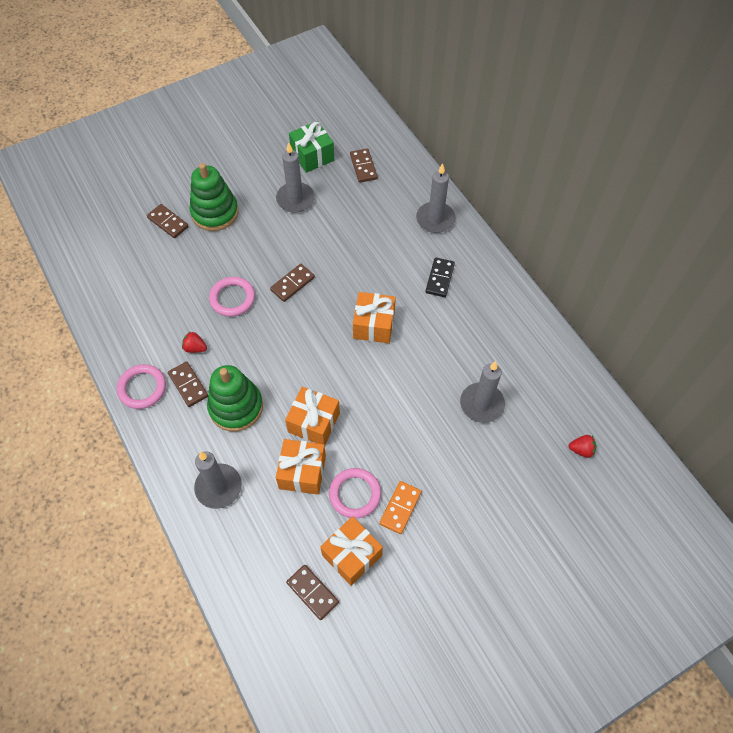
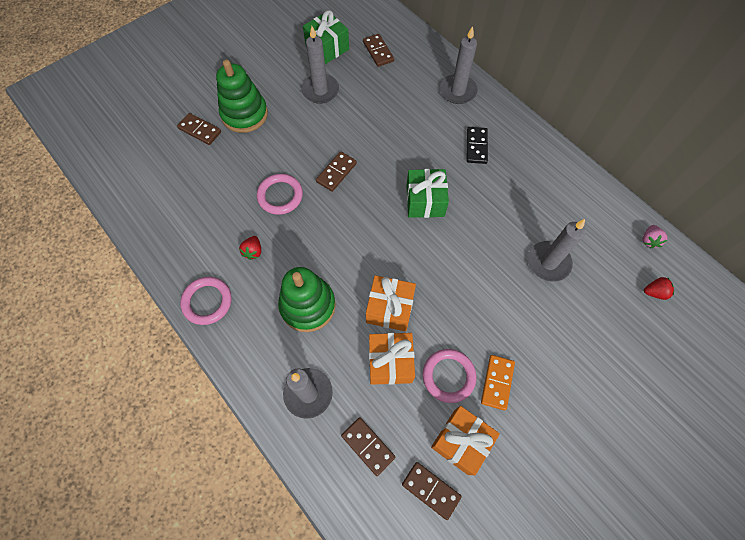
camera: 10 degrees left, 5 degrees up
brown domino [168,362,208,407] -> brown domino moved to [341,417,395,476]
red strawberry [182,331,207,353] -> red strawberry turned 90 degrees counterclockwise [239,236,261,260]
orange gift [353,292,396,343] -> green gift [406,169,449,218]
none -> pink strawberry [643,225,667,248]

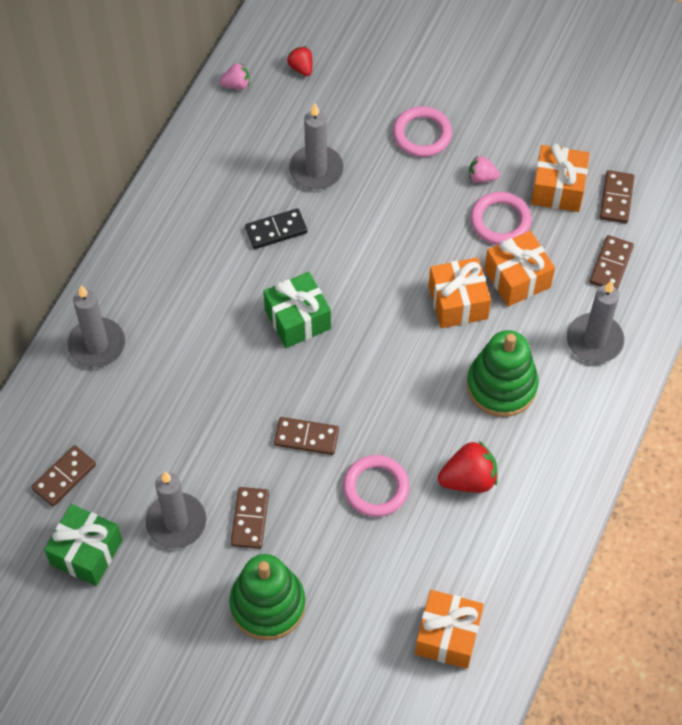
camera: 115 degrees left, 5 degrees down
brown domino [177,113,221,145] -> brown domino moved to [231,487,269,549]
pink ring [180,277,232,325] -> pink ring moved to [393,106,452,157]
red strawberry [239,236,261,260] -> red strawberry [438,441,498,493], size x1.73
black domino [467,127,488,164] -> black domino moved to [245,208,307,249]
orange domino [481,355,515,411] -> pink strawberry [469,156,500,183]
none -> orange gift [415,590,484,669]

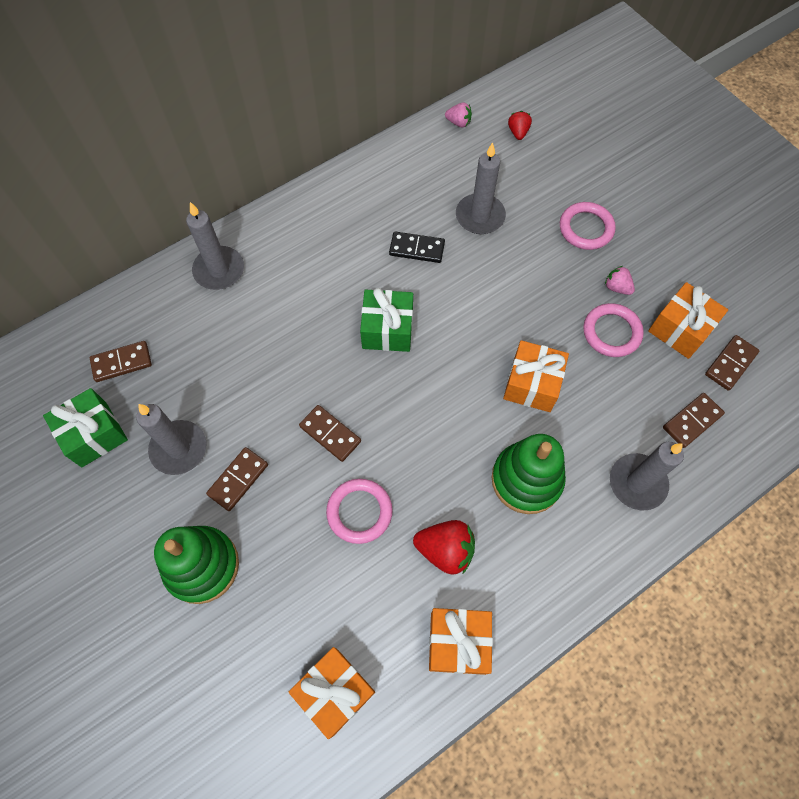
camera: 30 degrees right, 5 degrees up
orange gift [484,231,555,306] -> orange gift moved to [429,608,493,675]

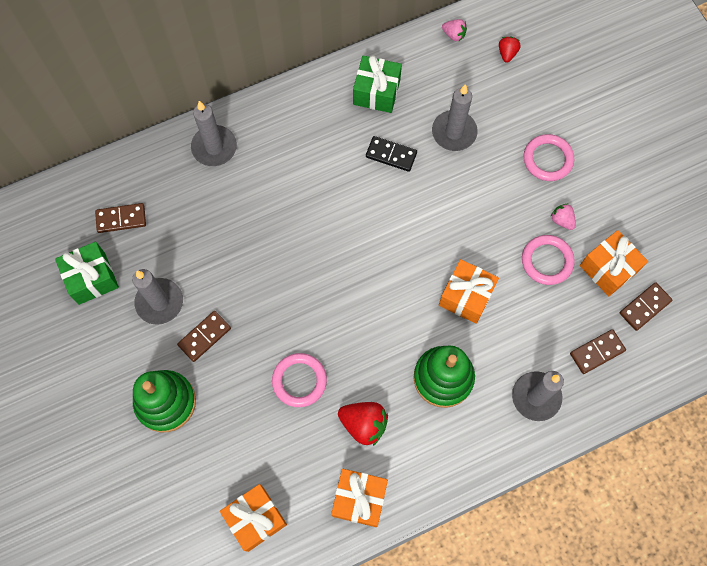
camera: 10 degrees right, 5 degrees up
brown domino [299,405,361,462] -> none
green gift [360,288,413,352] -> green gift moved to [353,55,402,113]

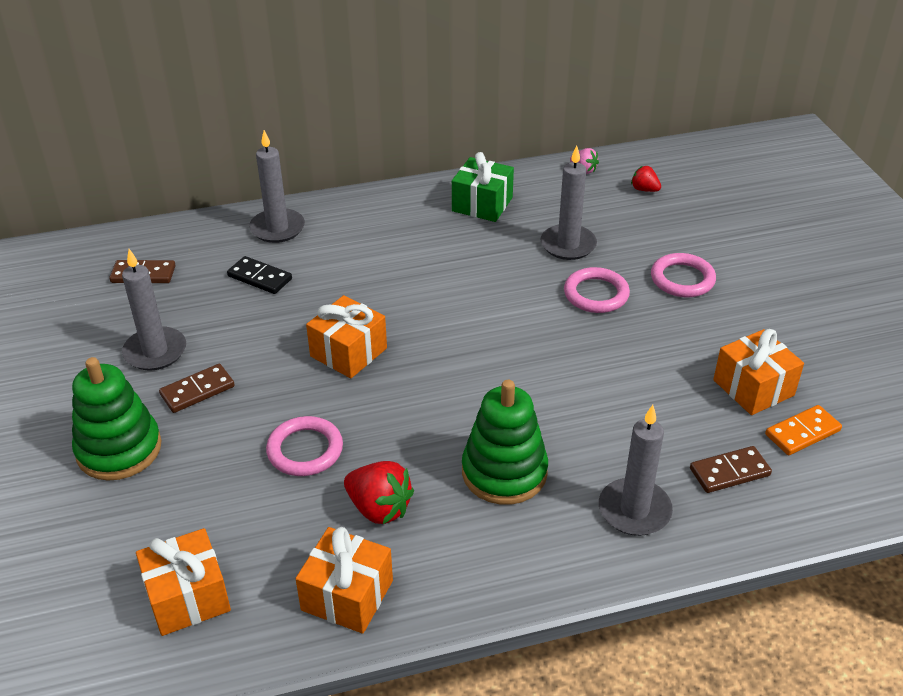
camera: 10 degrees right, 30 degrees down
green gift [55,242,119,305] -> none
black domino [366,136,417,172] -> black domino moved to [227,256,292,294]
orange gift [439,259,499,324] -> orange gift moved to [306,295,387,378]
red strawberry [499,37,521,63] -> red strawberry turned 75 degrees counterclockwise [631,166,661,192]
pink ring [522,235,575,285] -> pink ring moved to [564,267,630,313]
pink strawberry [550,203,576,230] -> none
brown domino [620,282,672,331] -> orange domino [765,405,842,455]

